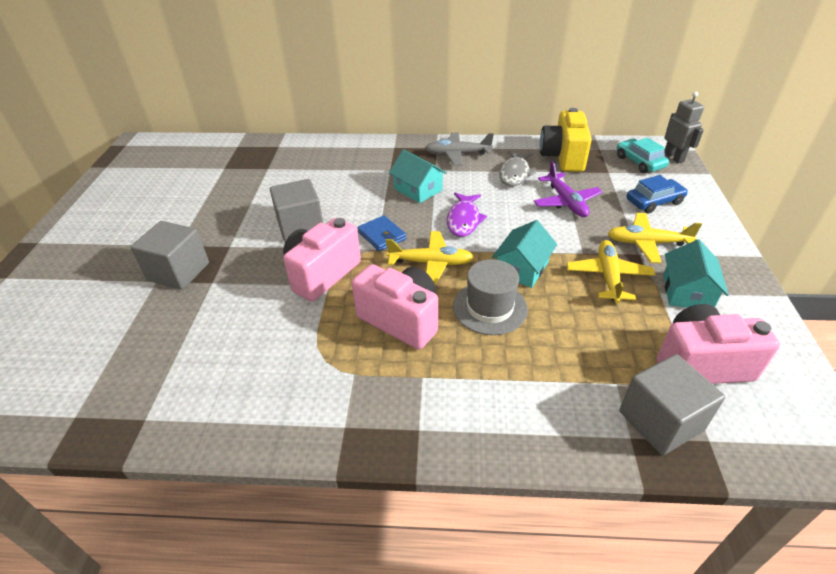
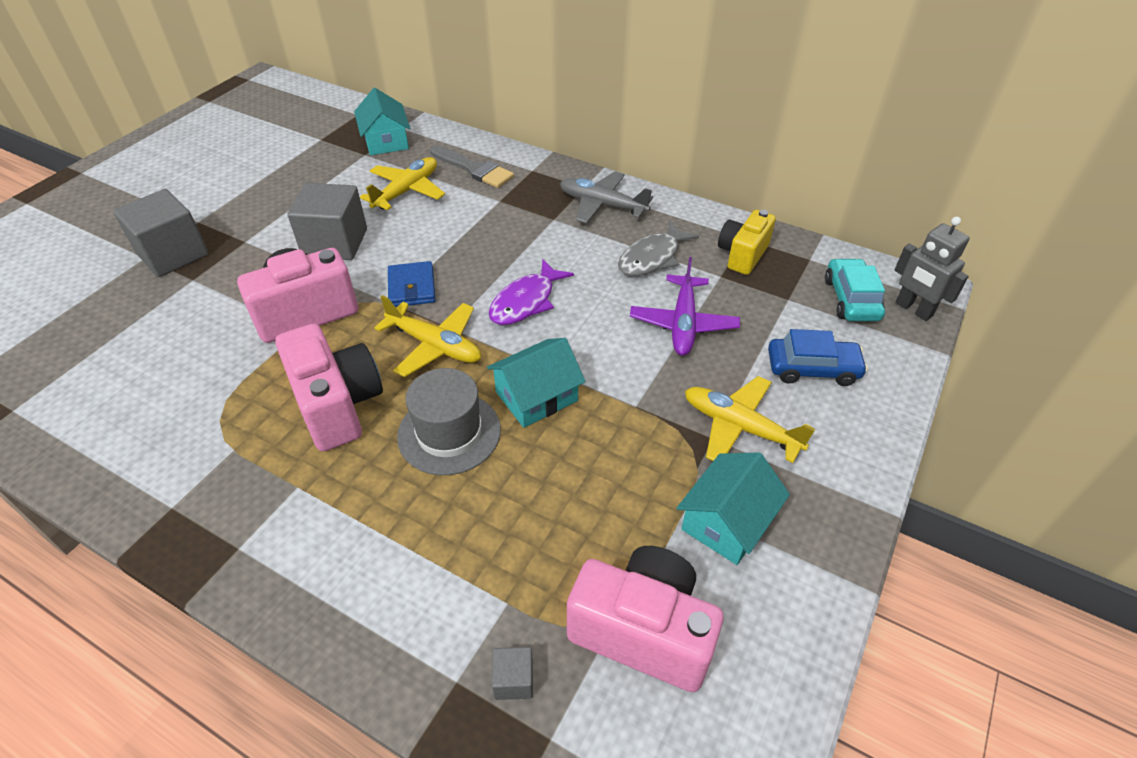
camera: 25 degrees right, 5 degrees up
turquoise house [389,149,447,203] -> turquoise house moved to [354,88,410,155]
yellow camera [540,108,592,172] -> yellow camera [718,210,776,275], size x0.66
yellow plane [567,240,655,303] -> yellow plane moved to [360,157,445,210]
grey cube [619,354,725,455] -> grey cube [492,647,533,700], size x0.44
grey robot [664,92,704,163] -> grey robot turned 135 degrees clockwise [894,217,970,321]
none -> grey brush [430,145,514,188]

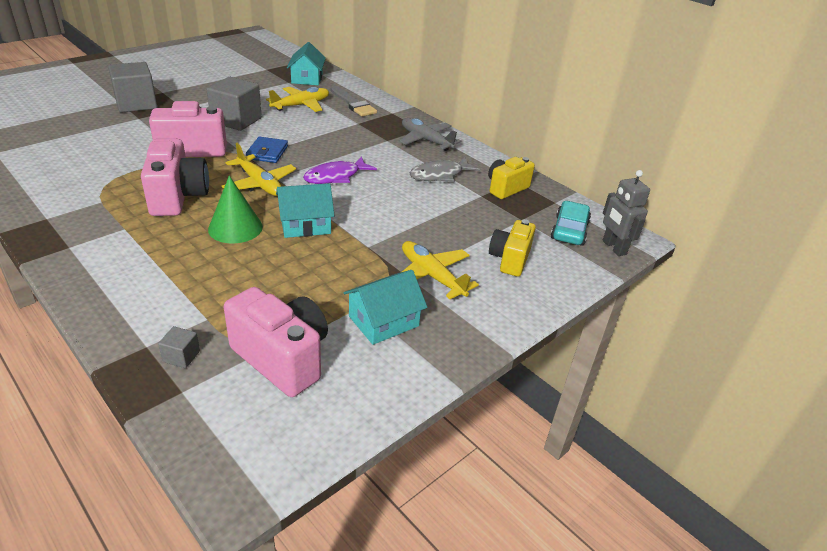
camera: 15 degrees right, 10 degrees down
grey hat [397,368,501,475] -> green cone [208,176,263,244]
purple plane [630,257,740,356] -> none
blue car [768,329,868,386] -> yellow camera [489,219,536,277]

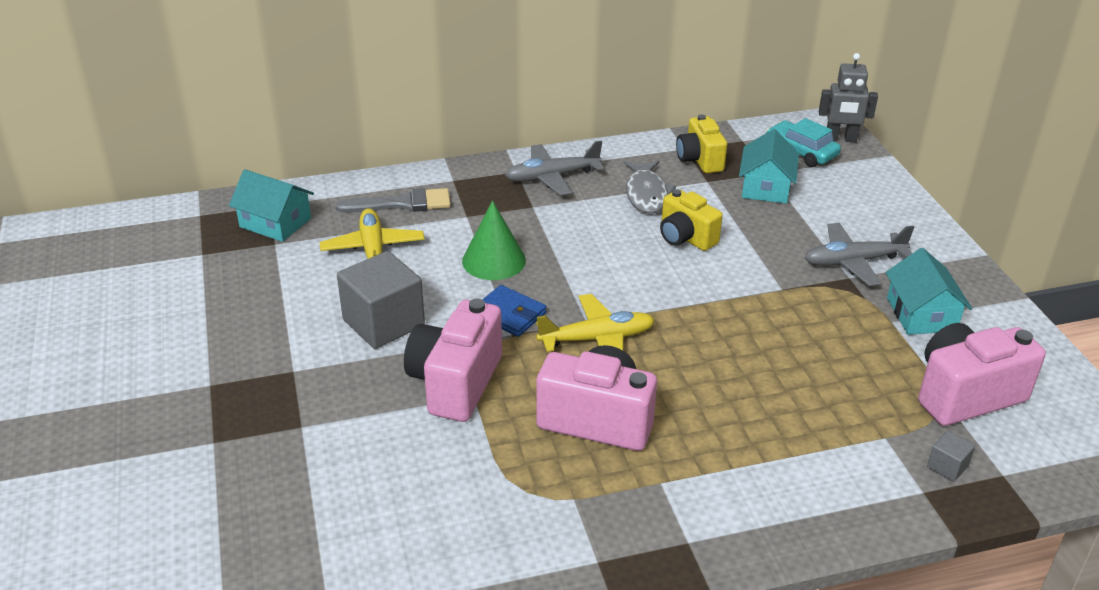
camera: 60 degrees left, 0 degrees up
grey cube [108,62,157,113] -> none
green cone [208,176,263,244] -> green cone moved to [462,201,526,280]
turquoise house [276,183,335,238] -> turquoise house moved to [739,129,799,204]
purple fish [303,156,377,184] -> none
yellow plane [402,241,479,299] -> grey plane [805,223,914,286]
yellow camera [489,219,536,277] -> yellow camera moved to [660,189,723,251]

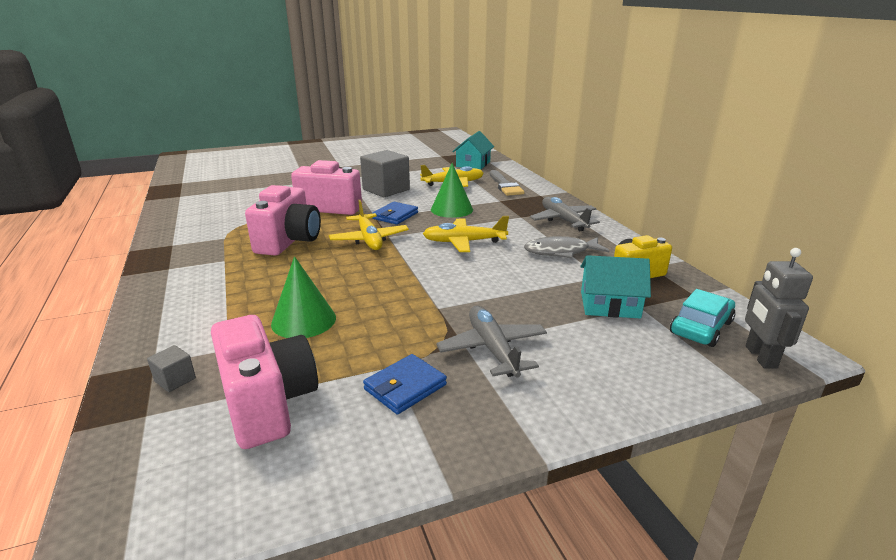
camera: 85 degrees right, 10 degrees down
yellow camera [660,189,723,251] -> none
turquoise house [885,248,972,335] -> blue wallet [363,354,447,415]
none -> green cone [271,256,336,338]
none -> yellow plane [423,216,509,252]

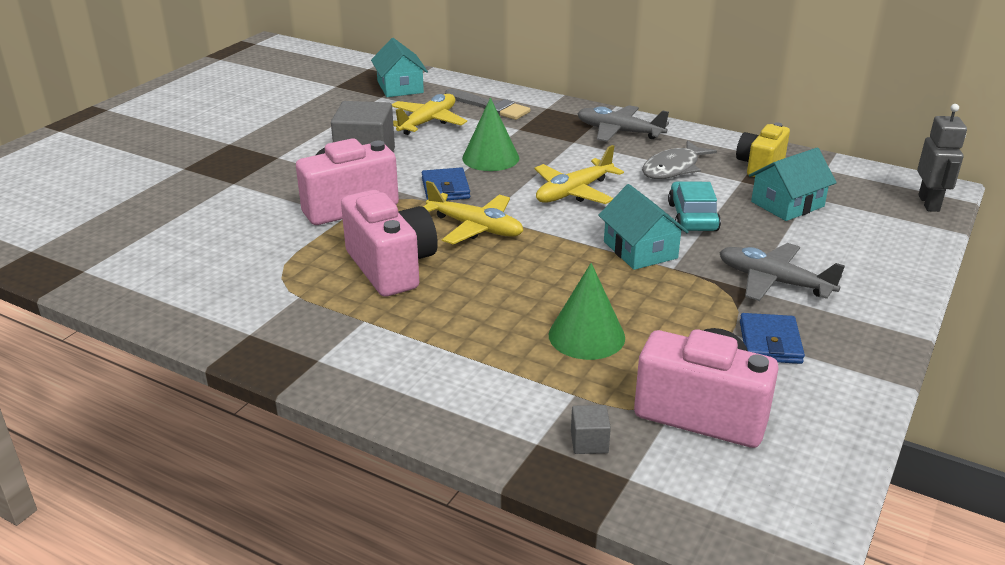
camera: 40 degrees left, 5 degrees up
turquoise car [670,289,735,347] -> turquoise car moved to [668,181,721,231]
grey robot [745,248,813,369] -> grey robot turned 135 degrees counterclockwise [917,104,967,212]
none -> turquoise house [598,184,689,270]

